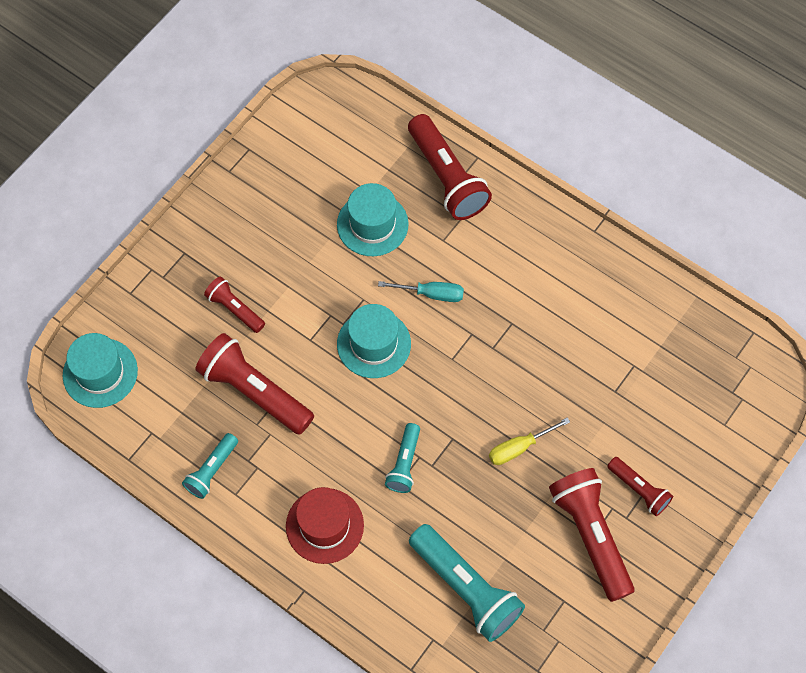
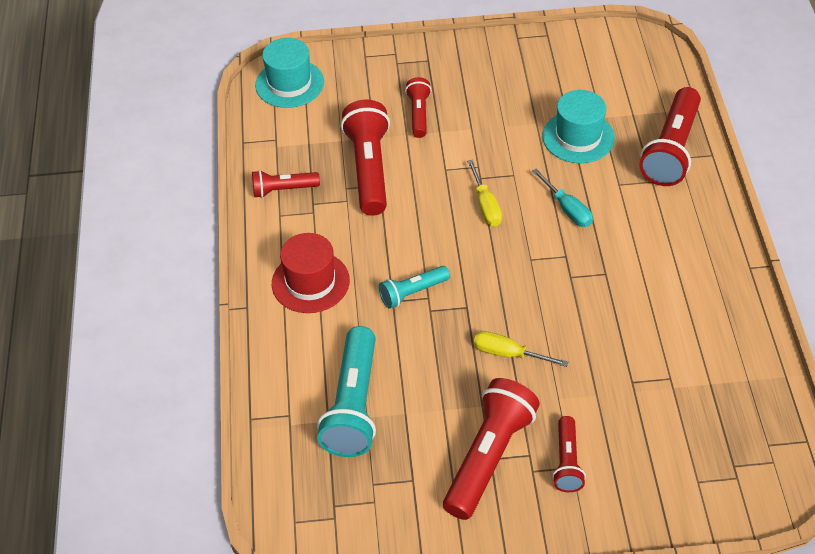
camera: 50 degrees right, 15 degrees down
turquoise flashlight [182,433,238,499] -> red flashlight [252,170,320,198]
turquoise hat [337,304,411,378] -> yellow screwdriver [467,160,502,226]

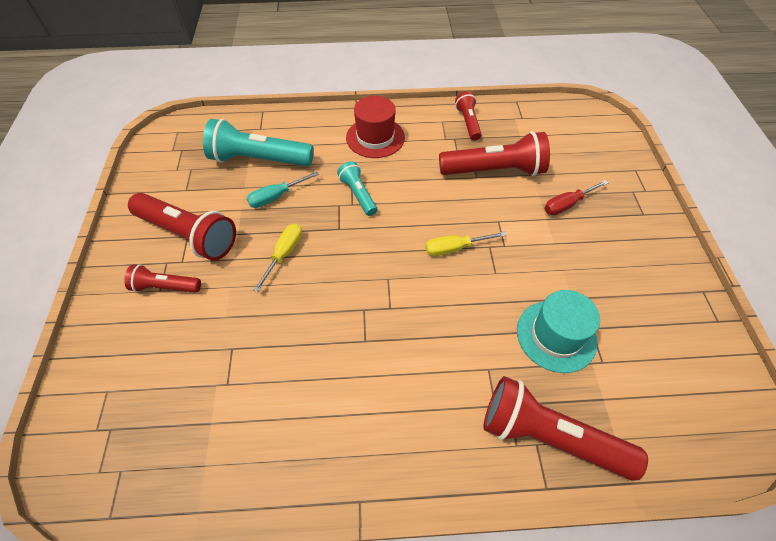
camera: 90 degrees right, 5 degrees up
turquoise hat [255,38,324,108] -> none
red flashlight [405,77,432,138] -> red screwdriver [544,180,608,215]
turquoise screwdriver [532,169,593,227] -> turquoise screwdriver moved to [246,171,319,208]

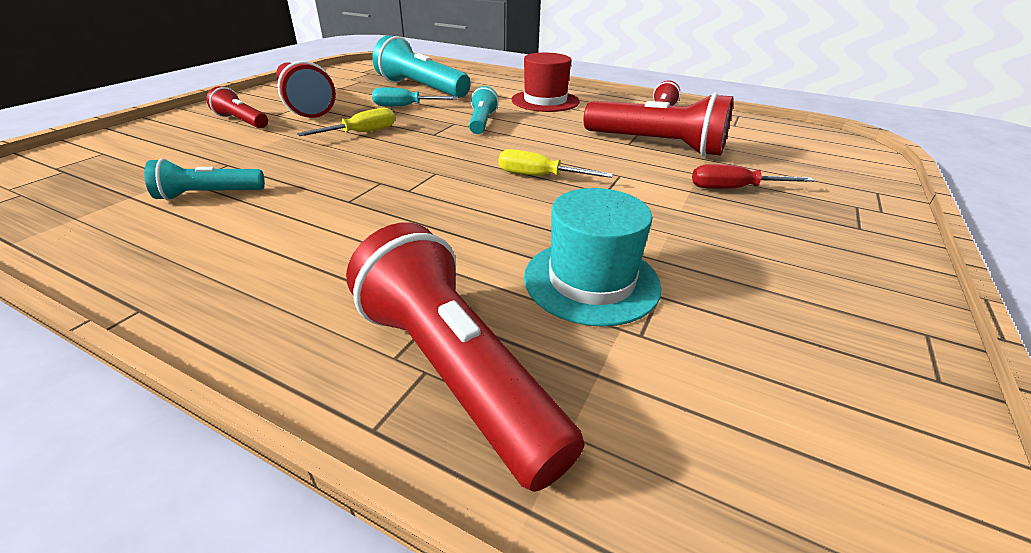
camera: 30 degrees right, 20 degrees down
none -> turquoise flashlight [144,158,265,201]

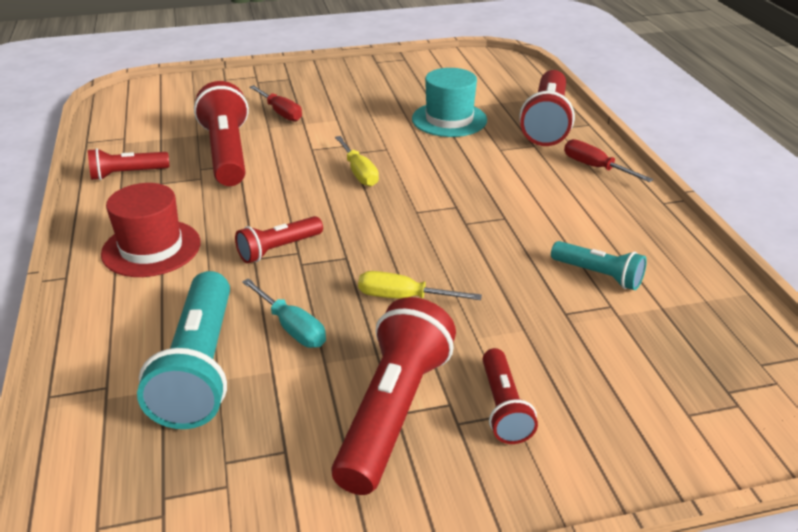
camera: 130 degrees left, 0 degrees up
turquoise flashlight [469,86,499,134] -> red flashlight [235,216,323,263]
none -> red screwdriver [564,139,653,182]

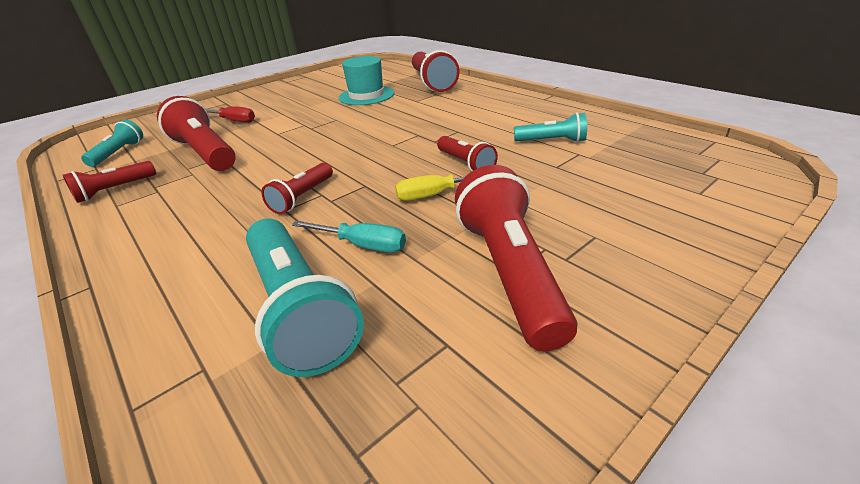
camera: 25 degrees left, 0 degrees up
red hat [101,183,201,277] -> none
yellow screwdriver [335,136,379,187] -> none
red flashlight [483,348,538,444] -> red flashlight moved to [437,136,498,171]
red screwdriver [564,139,653,182] -> none
none -> turquoise flashlight [81,120,143,167]

